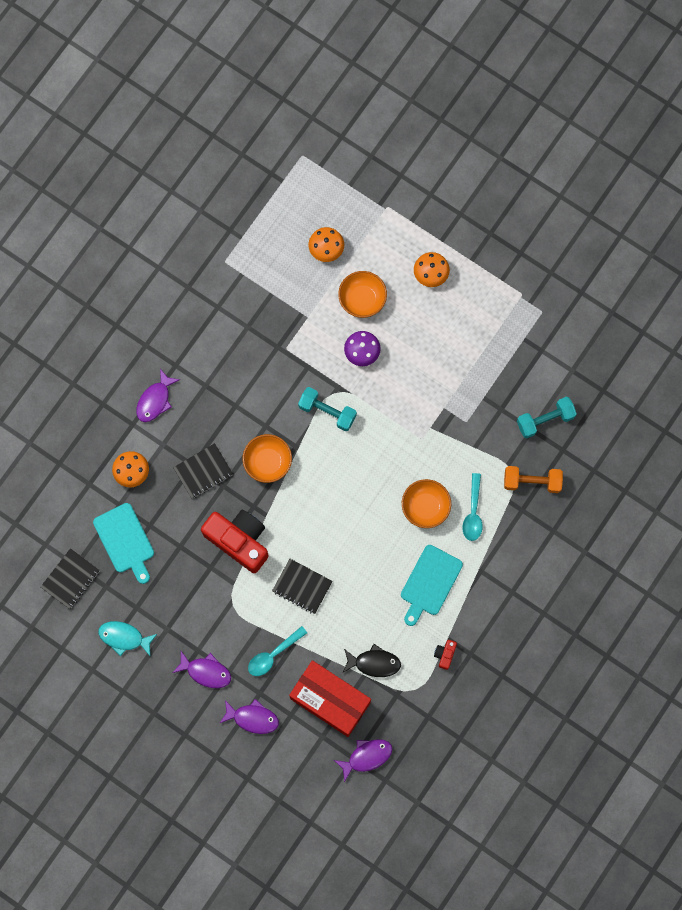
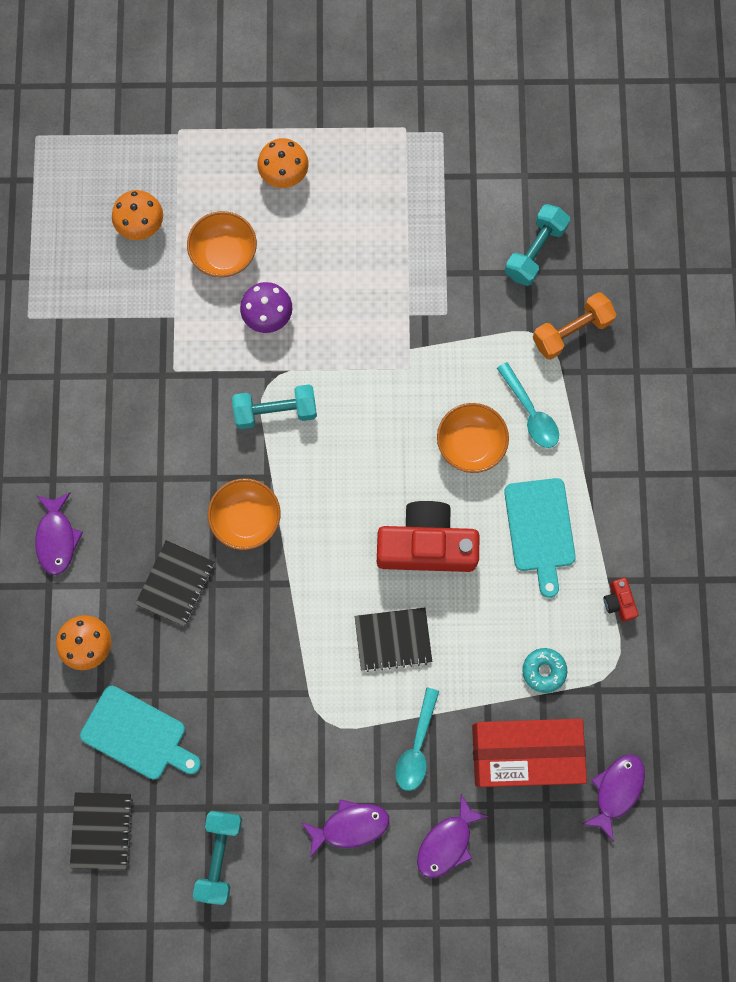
camera: 35 degrees left, 0 degrees up
turquoise fish [98,621,157,656] -> turquoise dumbbell [193,811,242,905]
red camera [201,510,269,573] -> red camera moved to [377,501,480,572]
purple fish [220,699,279,734] -> purple fish turned 150 degrees clockwise [417,794,489,878]
black fish [343,644,401,677] -> turquoise donut [522,648,567,693]

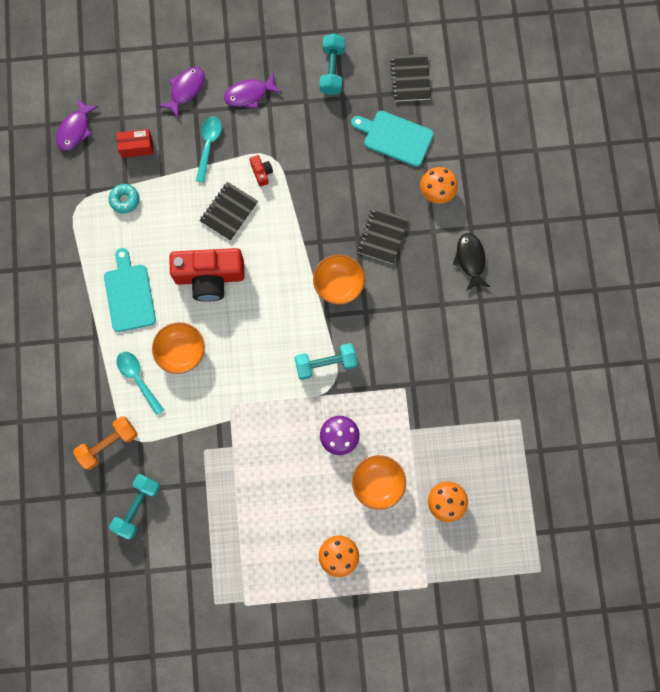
camera: 175 degrees right, 0 degrees up
purple fish [35,493,83,575] -> black fish [453,233,490,291]
black notebook [355,608,432,672] -> black notebook turned 45 degrees counterclockwise [199,182,258,241]
red box [472,719,587,787] -> red box [116,129,154,158], size x0.47
red camera [604,578,639,622] -> red camera moved to [250,155,273,187]

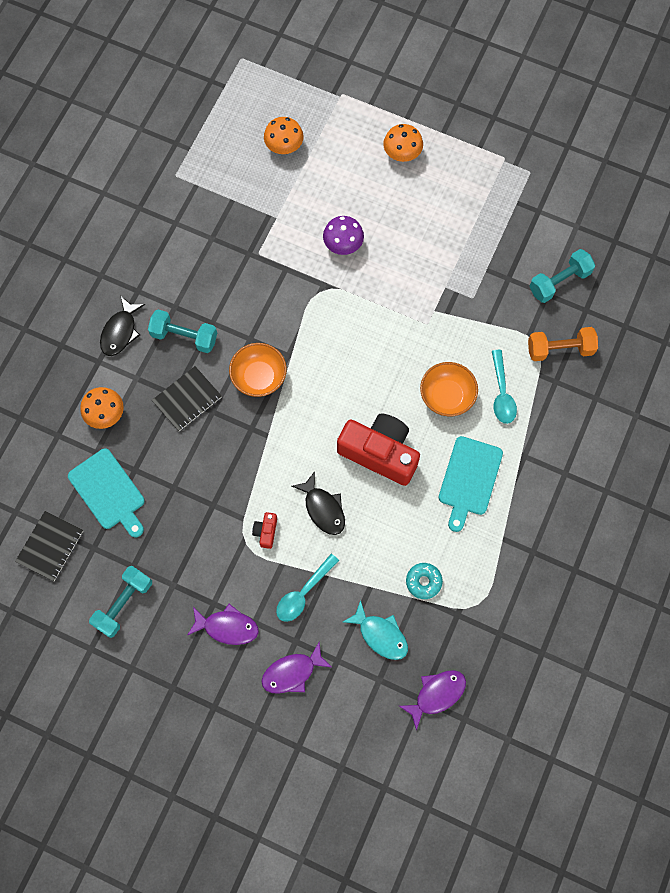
camera: 150 degrees left, 5 degrees down
red box [116,129,154,158] -> turquoise fish [343,600,408,660]
black notebook [199,182,258,241] -> black fish [292,471,345,535]
turquoise dumbbell [294,343,358,380] -> turquoise dumbbell moved to [148,309,217,353]
orange bowl [352,455,406,510] -> none

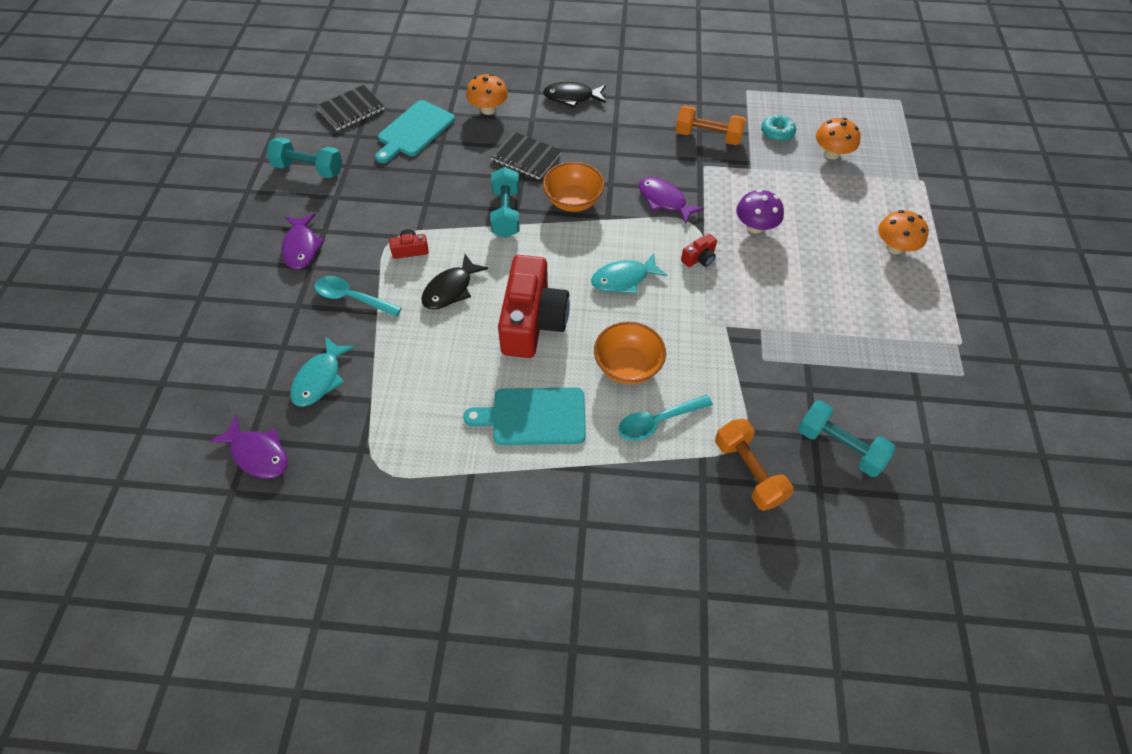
camera: 70 degrees right, 15 degrees down
black notebook [15,511,83,581] -> black notebook turned 45 degrees counterclockwise [316,85,384,131]
turquoise dumbbell [148,309,217,353] -> turquoise dumbbell moved to [490,167,519,238]
purple fish [261,642,333,694] -> purple fish moved to [639,177,704,225]
turquoise donut [406,563,443,599] -> turquoise donut moved to [761,114,796,142]
none -> turquoise fish [591,253,667,294]
none -> orange dumbbell [675,106,746,145]
none -> red camera [681,234,717,267]

